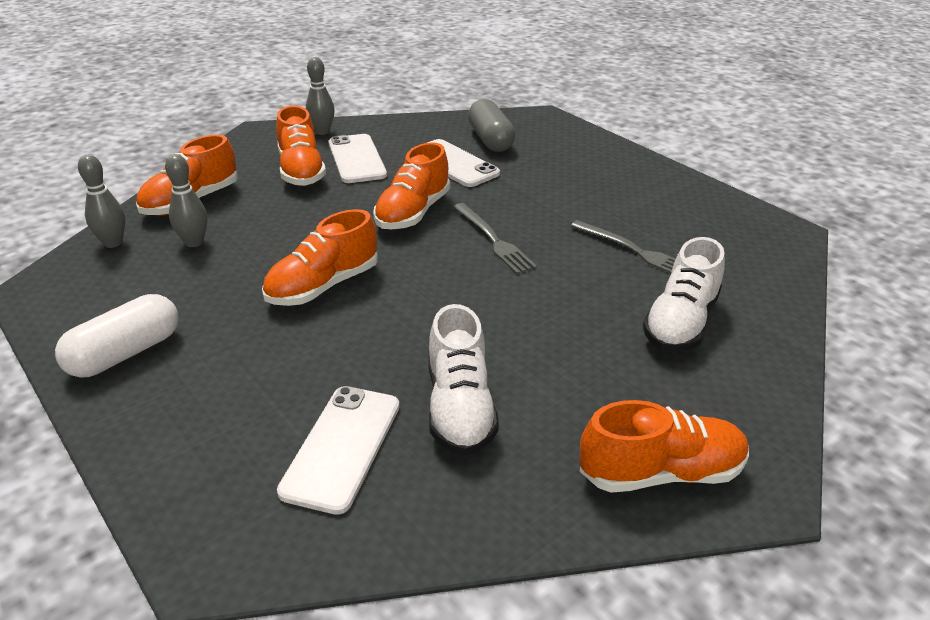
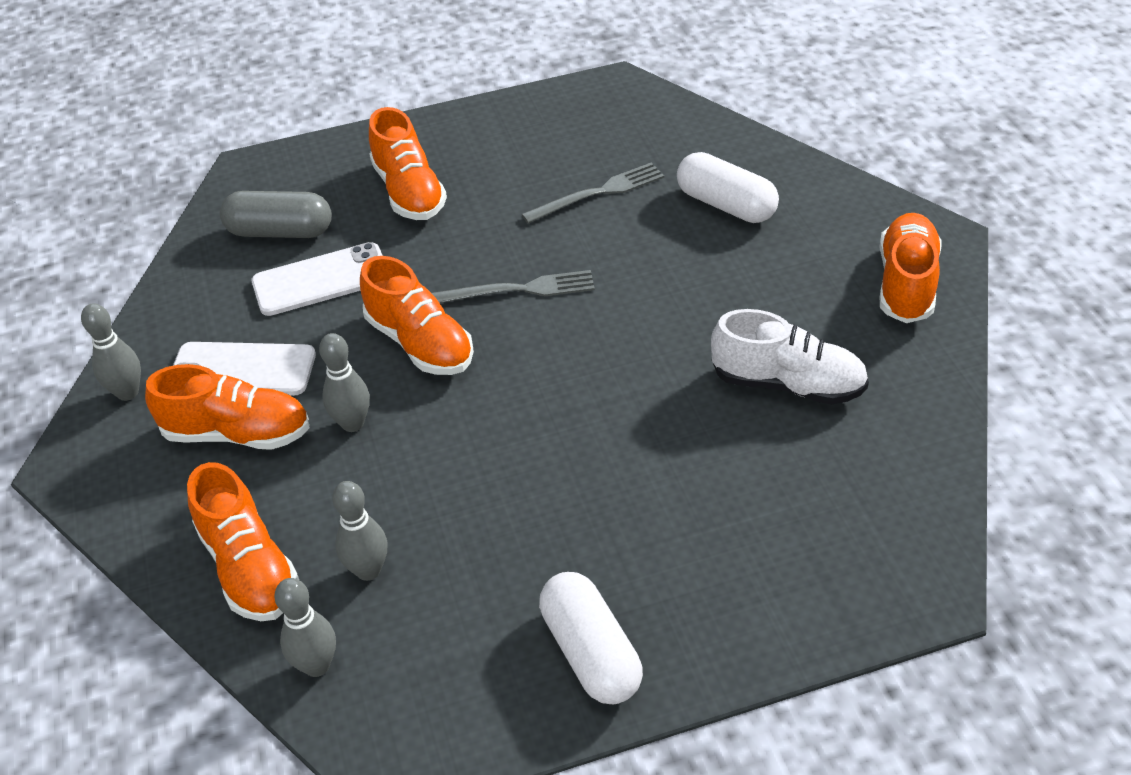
camera: 65 degrees left, 10 degrees up
orange shoe [262,209,378,306] -> orange shoe moved to [369,107,447,220]
white phone [277,386,400,515] -> none
white shoe [643,237,725,352] -> white capsule [677,152,779,223]
none -> grey bowling pin [319,333,370,432]

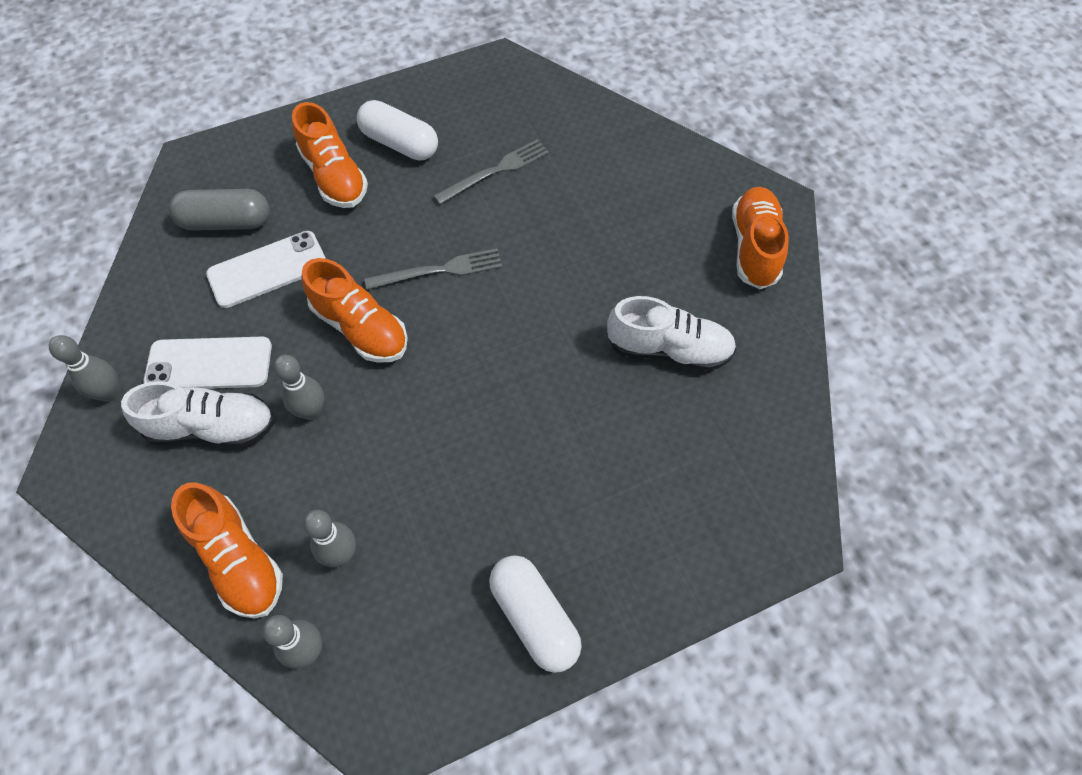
camera: 10 degrees left, 15 degrees up
orange shoe [145,364,310,450] -> white shoe [121,381,275,447]
white capsule [677,152,779,223] -> white capsule moved to [357,100,438,160]

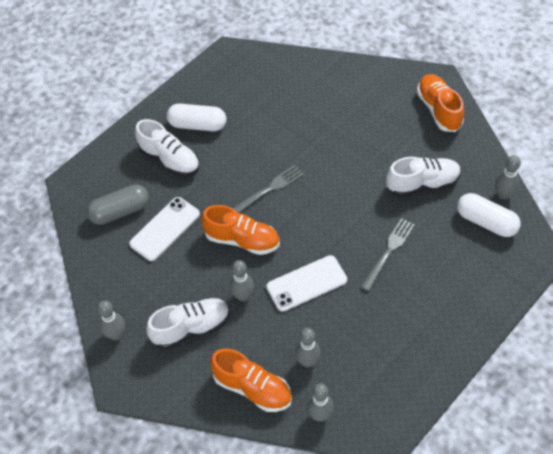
camera: 20 degrees left, 5 degrees down
white phone [143,337,272,389] -> white phone moved to [266,255,347,312]
orange shoe [292,102,368,208] -> white shoe [135,119,199,177]
grey fork [434,140,549,204] -> grey fork moved to [361,218,415,291]
white capsule [489,555,582,673] -> white capsule moved to [457,193,521,237]
none -> grey bowling pin [495,155,521,199]

